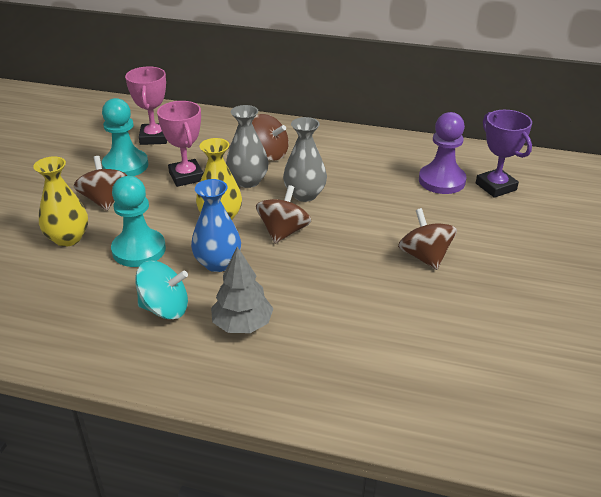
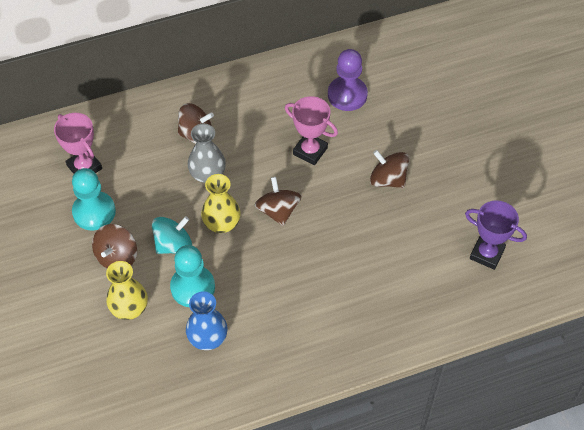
camera: 35 degrees left, 20 degrees up
brown spinning top [74,156,128,211] -> brown spinning top turned 105 degrees counterclockwise [92,224,137,268]
turquoise spinning top [135,261,188,320] -> turquoise spinning top moved to [152,216,192,254]
pink trophy [157,101,204,187] -> pink trophy moved to [285,96,338,165]
blue vase [191,179,241,272] -> blue vase moved to [186,291,228,350]
grey tree [211,246,274,333] -> none
grey vase [283,117,327,202] -> none
purple trophy [476,110,532,198] -> purple trophy moved to [465,200,527,270]

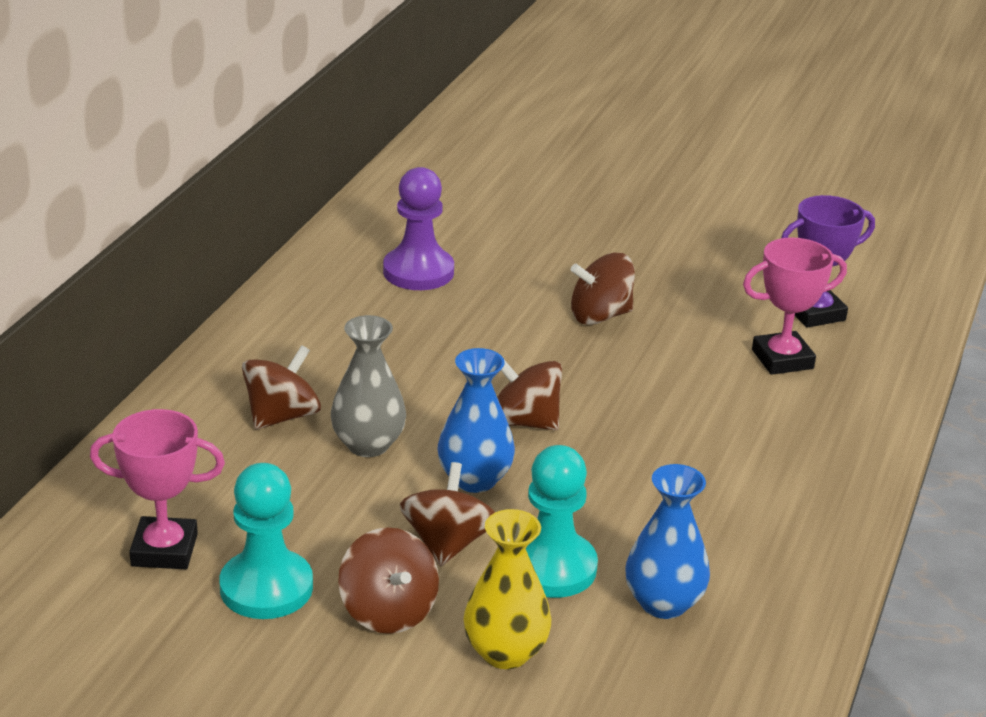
camera: 50 degrees left, 25 degrees down
turquoise spinning top [152,216,192,254] -> brown spinning top [400,462,495,567]
yellow vase [201,174,240,233] -> blue vase [438,348,515,493]
pink trophy [285,96,338,165] -> pink trophy moved to [743,237,847,375]

